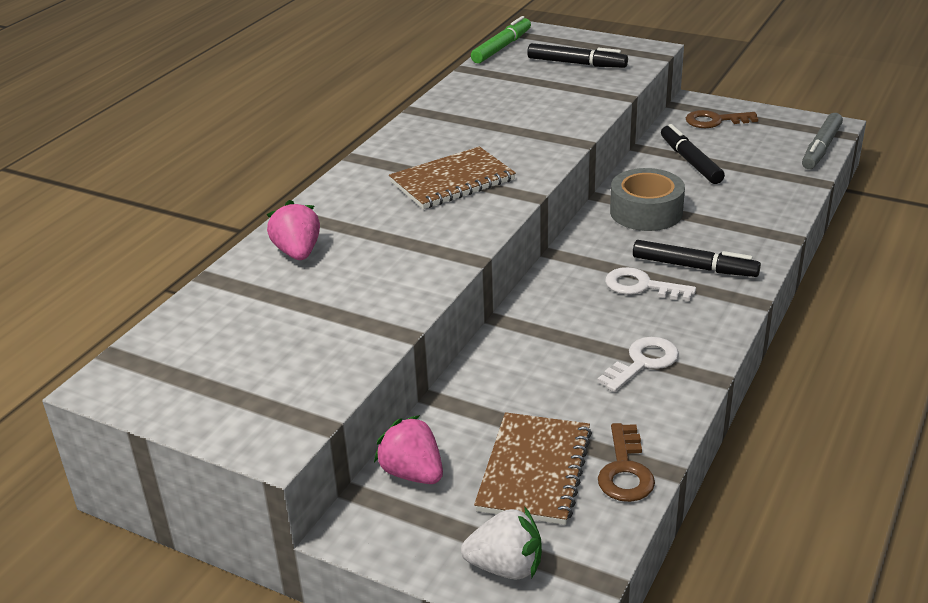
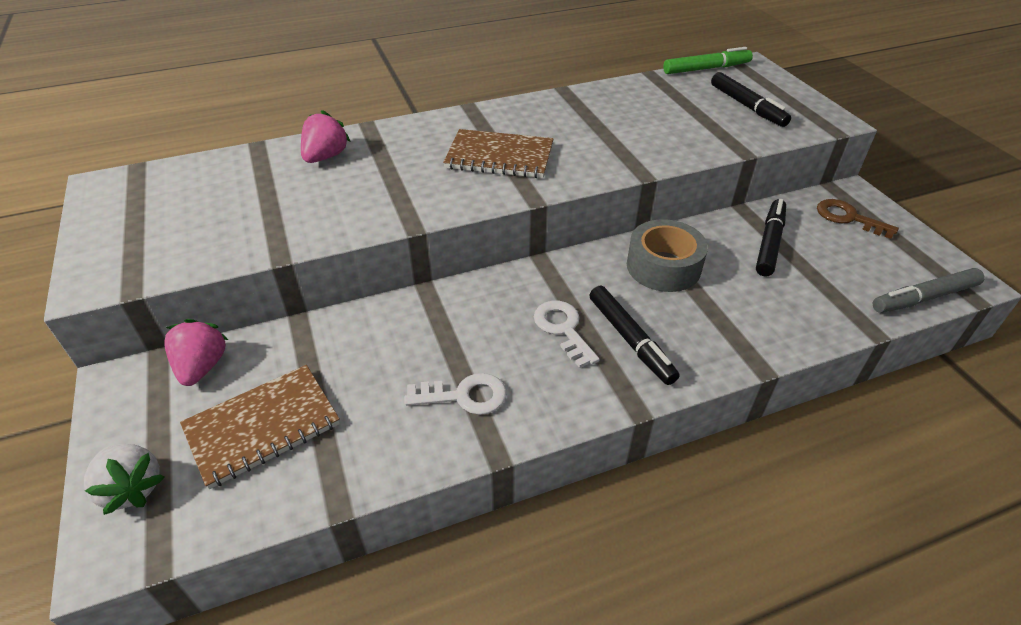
camera: 40 degrees right, 10 degrees up
brown key [598,423,655,502] -> none

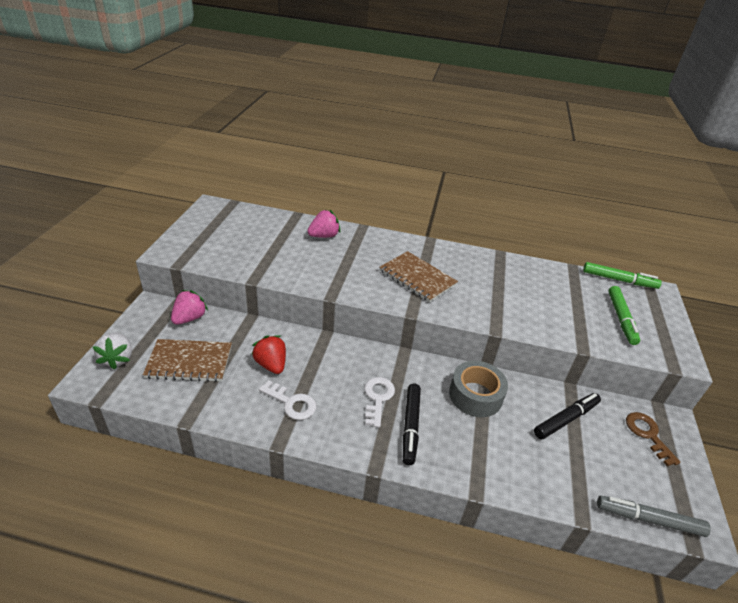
camera: 30 degrees right, 5 degrees down
black marker [711,72,791,127] -> green marker [608,286,640,345]
none -> red strawberry [251,335,286,374]

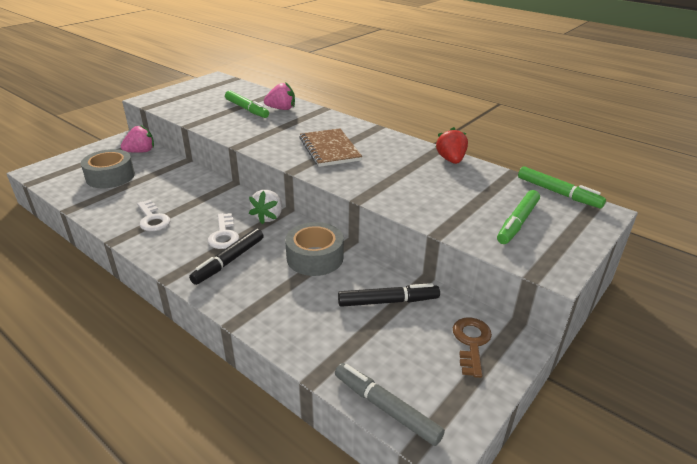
camera: 30 degrees right, 5 degrees down
white strawberry [93,333,132,370] -> white strawberry moved to [249,190,282,225]
brown notebook [143,339,232,382] -> grey tape [81,149,135,188]
red strawberry [251,335,286,374] -> red strawberry moved to [435,127,468,164]
white key [364,377,395,427] -> white key turned 135 degrees clockwise [208,213,239,249]
none -> green marker [225,91,269,118]

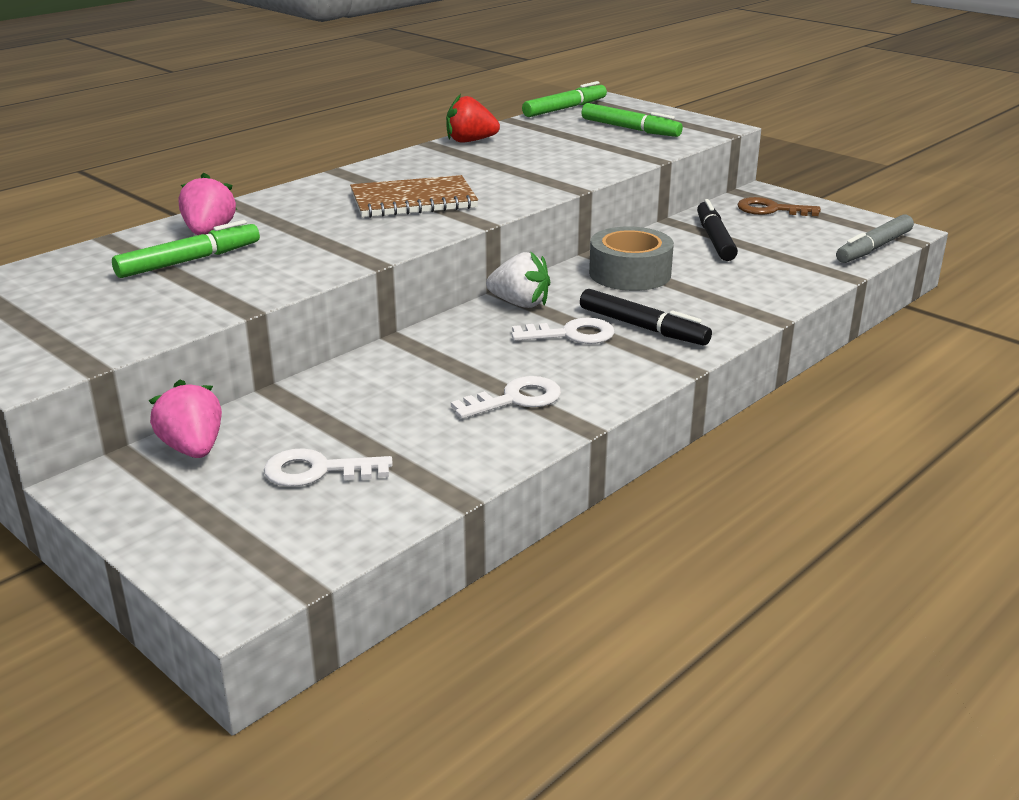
camera: 85 degrees left, 5 degrees down
grey tape [81,149,135,188] -> white key [264,448,392,487]

